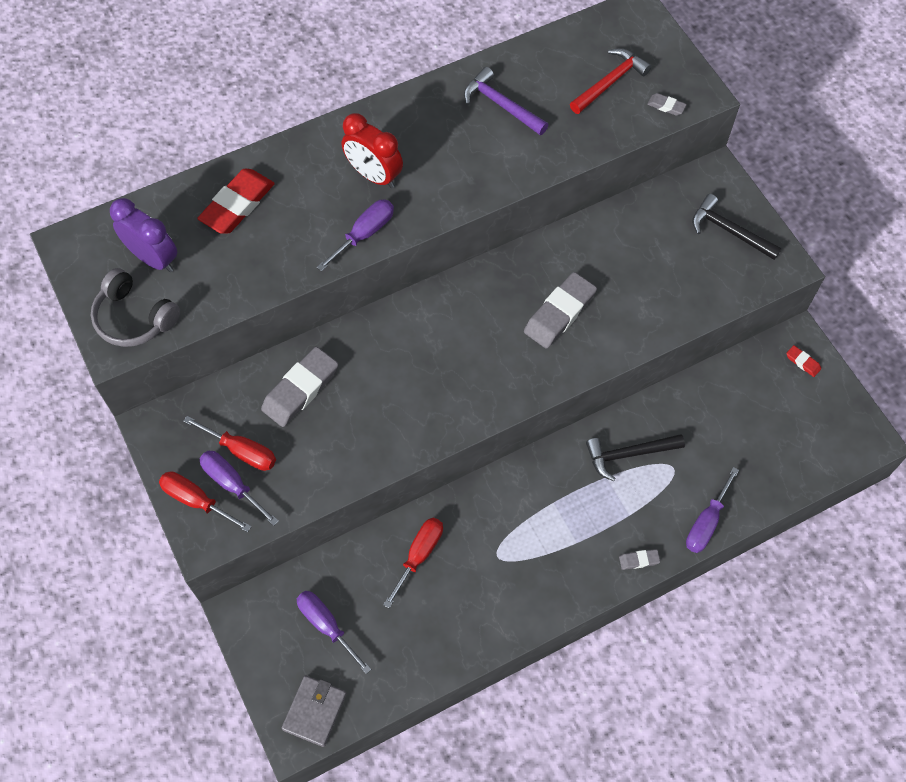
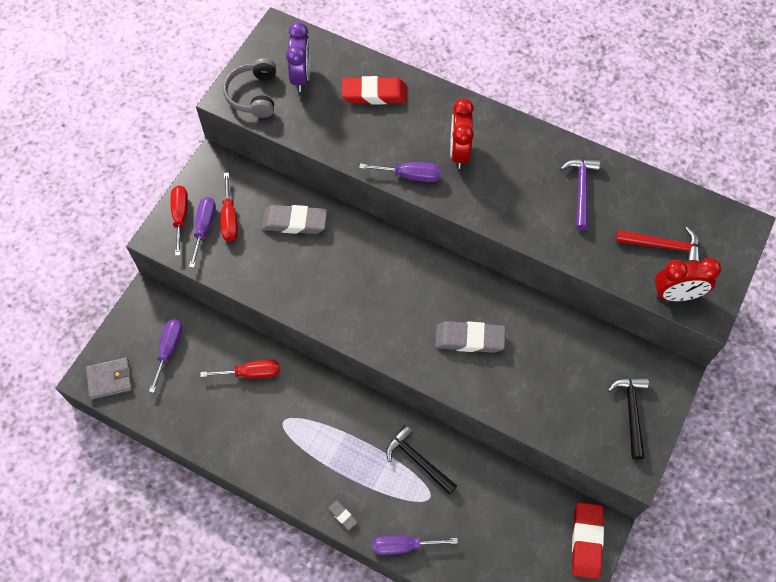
camera: 55 degrees right, 0 degrees up
grey eraser [647,93,687,116] -> red clock [655,258,721,301]
red eraser [786,345,821,377] -> red eraser [572,502,604,579], size x2.18

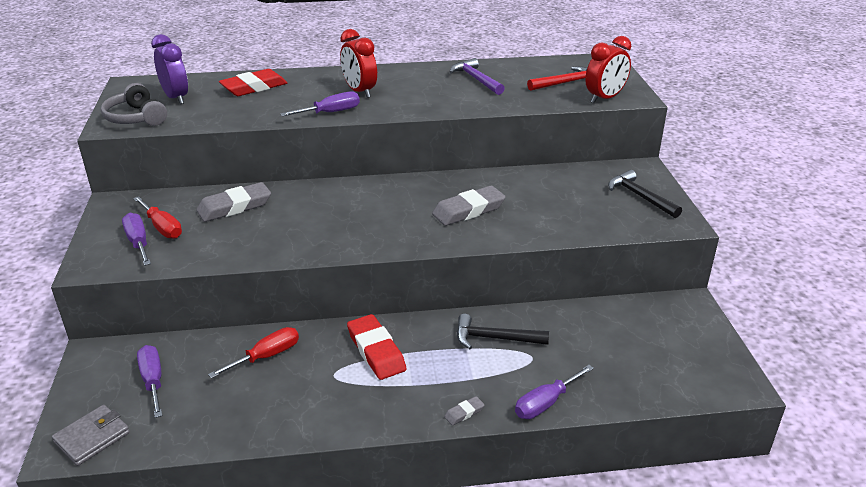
camera: 35 degrees left, 30 degrees down
red screwdriver [171,185,188,256] -> none
grey eraser [328,500,357,530] -> grey eraser turned 45 degrees counterclockwise [444,396,485,425]
red eraser [572,502,604,579] -> red eraser moved to [347,314,406,380]

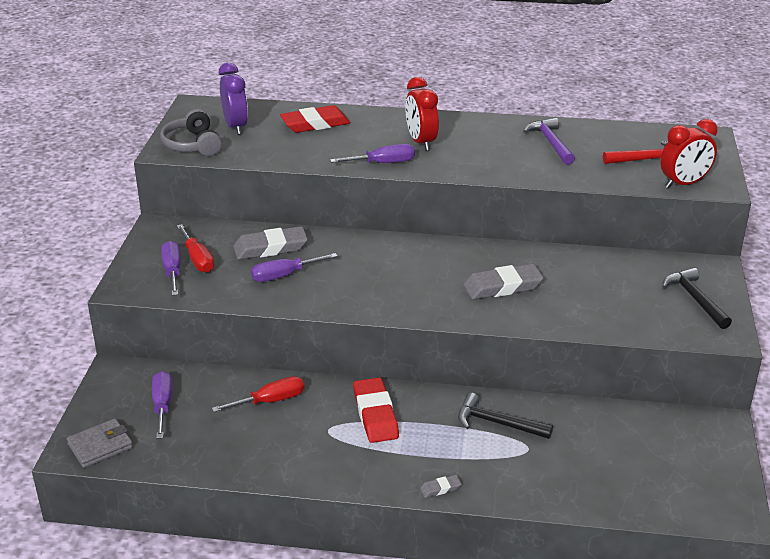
camera: 15 degrees right, 0 degrees up
purple screwdriver [515,365,594,419] -> purple screwdriver moved to [251,253,338,282]

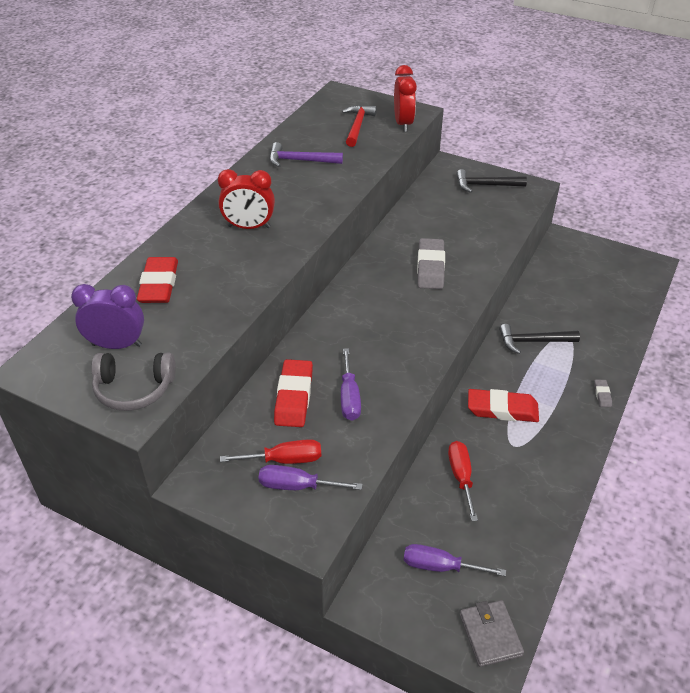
camera: 70 degrees left, 10 degrees up
grey eraser [233,226,308,260] -> red eraser [274,359,313,427]
purple screwdriver [330,144,415,163] -> none
black hammer [458,393,553,439] -> black hammer turned 45 degrees clockwise [499,324,580,354]

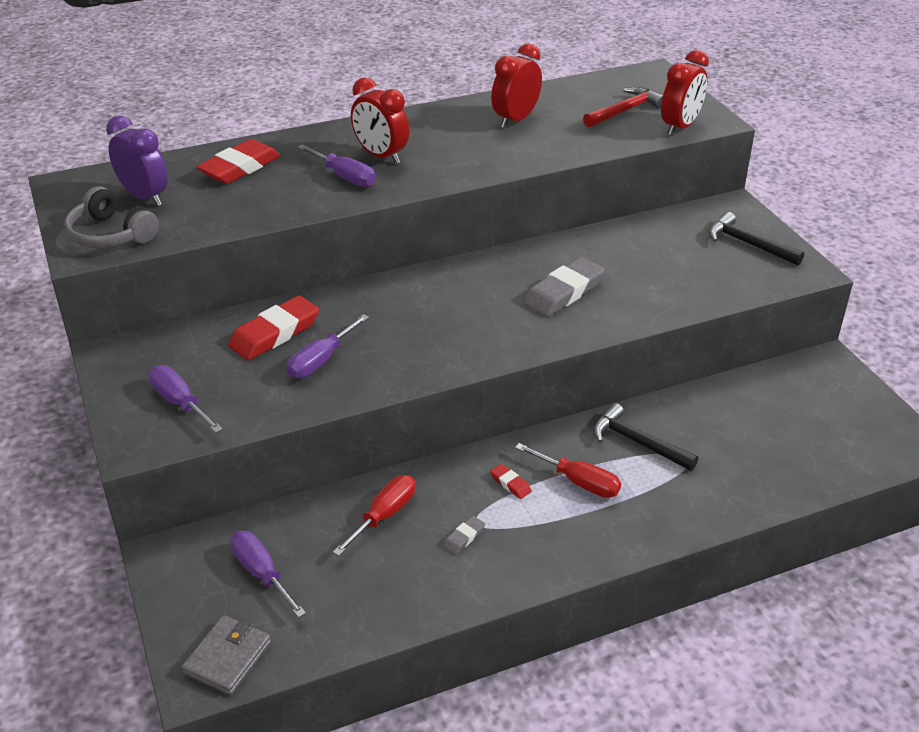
camera: 40 degrees right, 5 degrees down
red screwdriver [220,439,321,464] -> red screwdriver moved to [515,443,621,498]
purple hammer [269,142,343,167] -> red clock [491,44,542,128]
red eraser [468,389,539,422] -> red eraser [490,464,532,499], size x0.46
grey eraser [594,380,612,407] -> grey eraser moved to [443,516,485,555]
none -> purple screwdriver [298,144,376,187]

